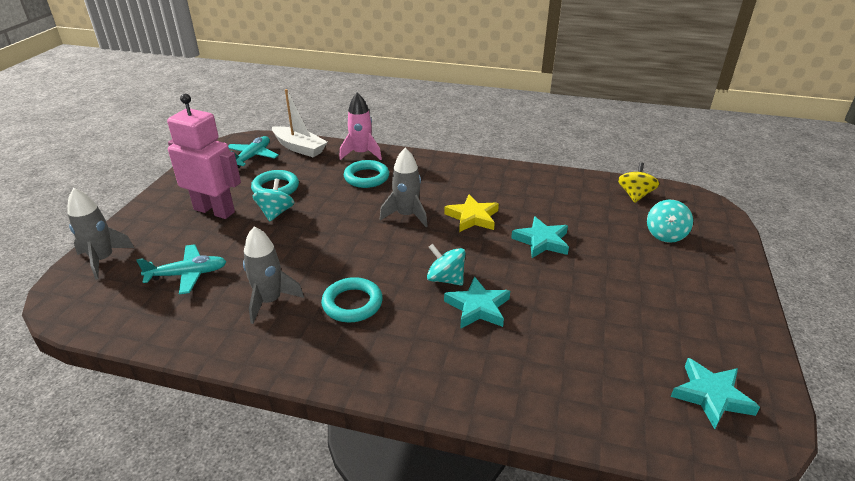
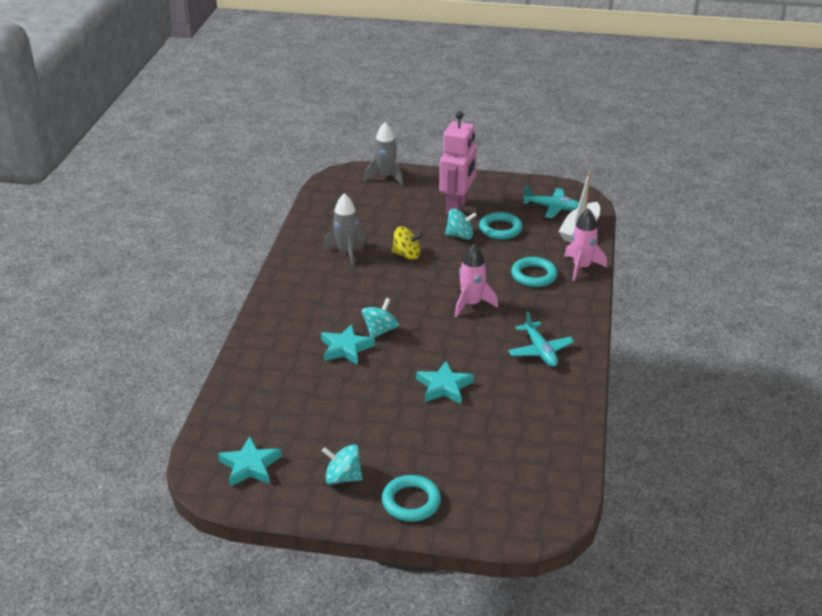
camera: 85 degrees right, 0 degrees up
turquoise plane [136,244,227,294] -> turquoise plane moved to [508,311,574,367]
turquoise ring [321,277,383,322] -> turquoise ring moved to [382,475,441,522]
grey rocket [380,148,428,227] -> pink rocket [455,244,498,317]
yellow star [444,195,499,232] -> none
yellow spinning top [618,162,659,203] -> yellow spinning top moved to [392,226,423,260]
turquoise spinning top [647,200,693,243] -> turquoise spinning top moved to [322,444,363,484]

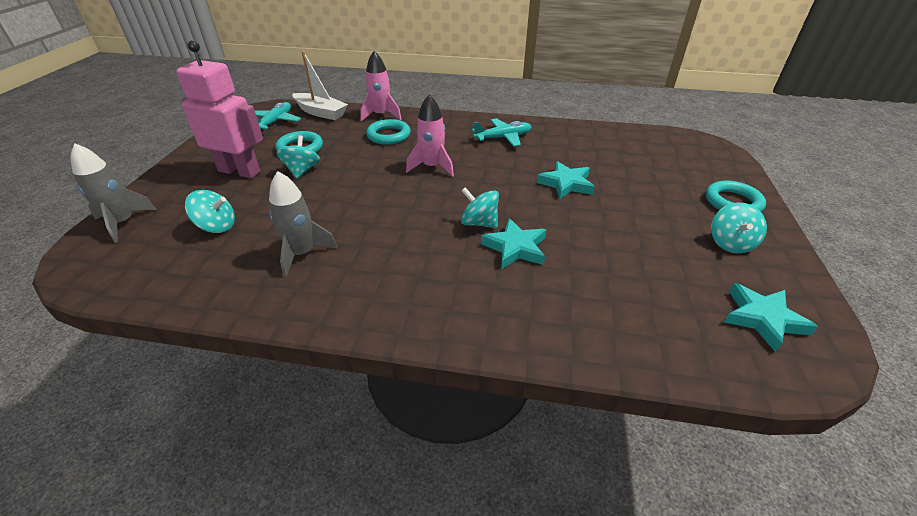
camera: 90 degrees left, 5 degrees up
yellow spinning top [392,226,423,260] -> none
none -> turquoise spinning top [185,190,235,233]

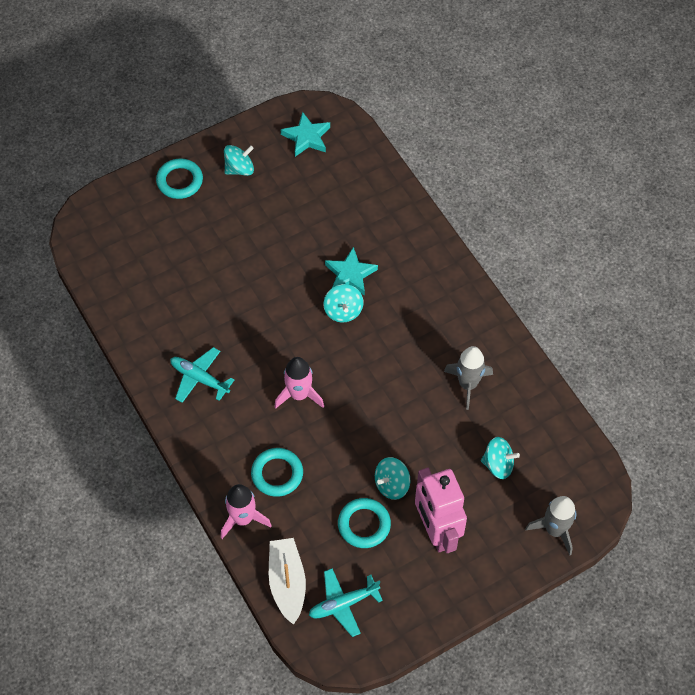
camera: 130 degrees left, 20 degrees up
turquoise spinning top [185,190,235,233] -> turquoise spinning top turned 135 degrees clockwise [481,437,520,479]
turquoise star [536,161,595,200] -> none

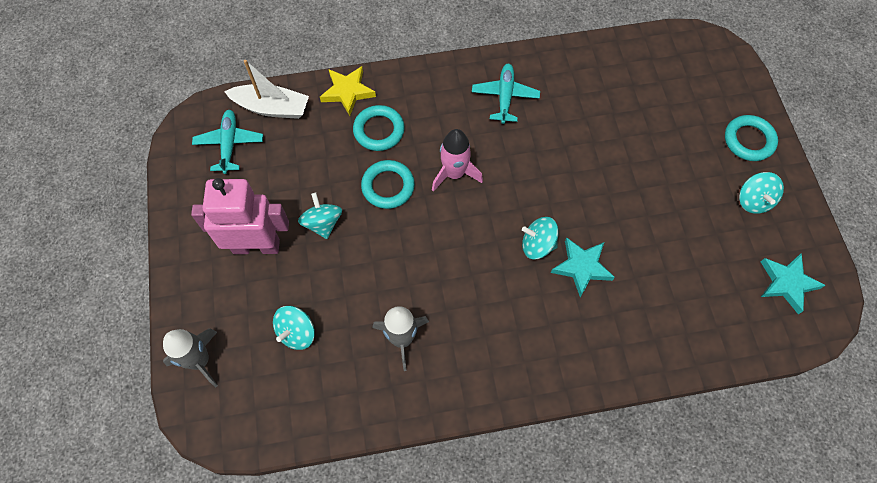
camera: 110 degrees right, 5 degrees up
turquoise plane [170,347,234,403] -> turquoise plane turned 45 degrees counterclockwise [472,64,540,124]
pink rocket [221,484,272,539] -> yellow star [320,66,376,116]
turquoise ring [338,498,391,548] -> turquoise ring moved to [361,160,415,209]

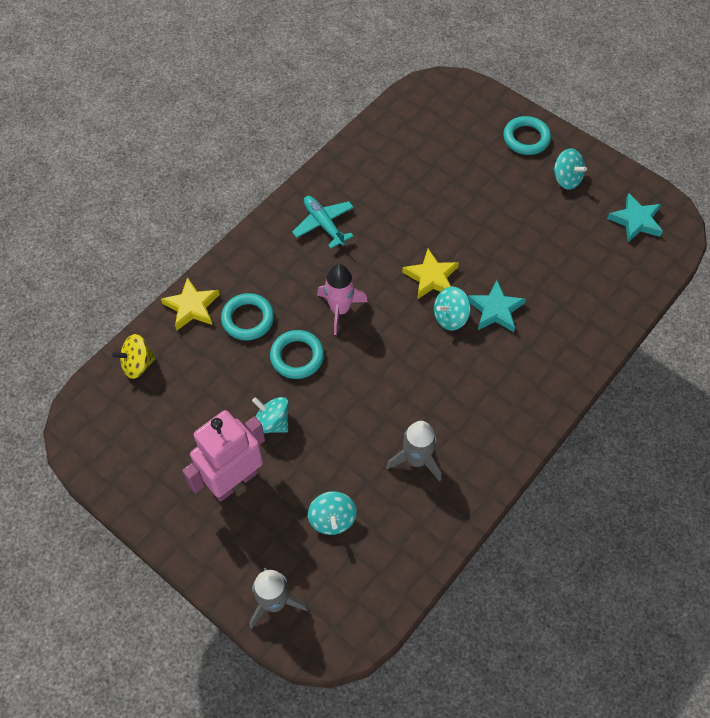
camera: 40 degrees left, 5 degrees down
turquoise plane [192,110,263,174] -> none
white boat [224,60,309,119] -> yellow spinning top [112,334,156,379]
none -> yellow star [402,249,459,299]

